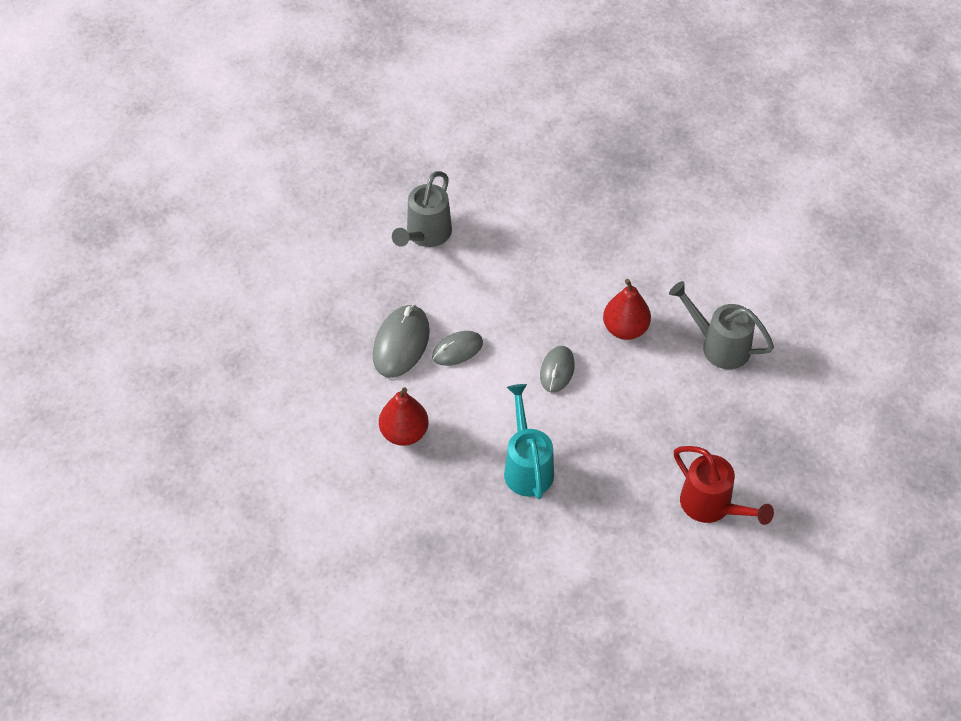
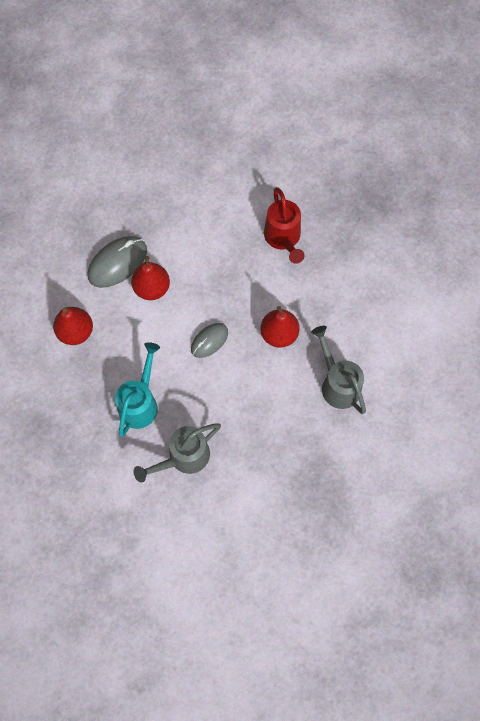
camera: 30 degrees right, 15 degrees up
grey watering can [392,171,452,247] -> grey watering can moved to [134,423,221,483]
grey mouse [432,331,483,366] -> red pear [131,256,170,300]
red watering can [674,446,774,525] -> red watering can moved to [264,187,304,264]

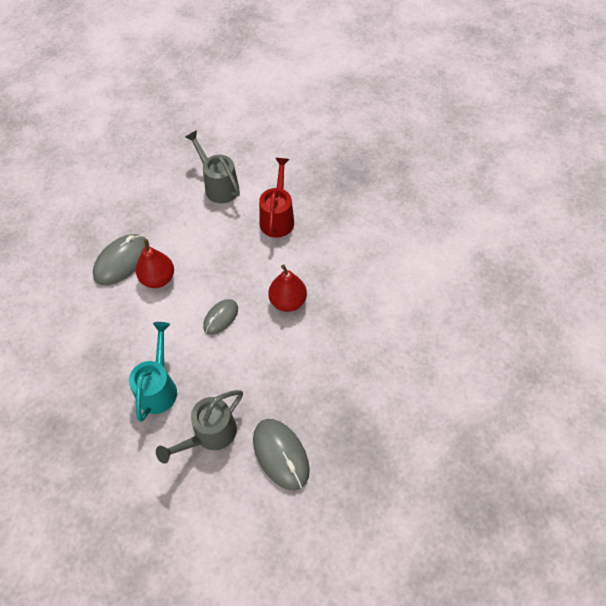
camera: 10 degrees left, 10 degrees down
red pear [53,307,93,345] -> none
red watering can [264,187,304,264] -> red watering can turned 150 degrees counterclockwise [259,158,294,238]
grey watering can [311,326,366,414] -> grey watering can moved to [185,130,240,203]
none -> grey mouse [253,419,310,491]

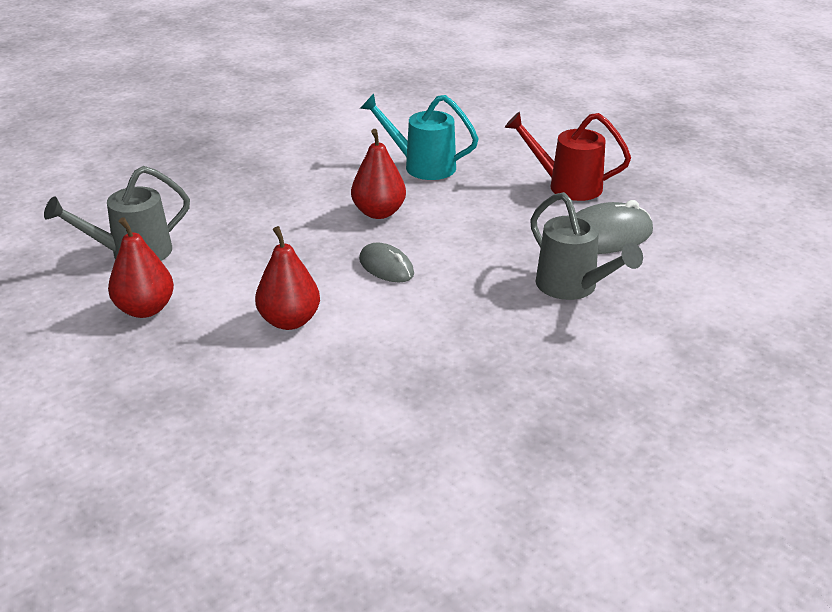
camera: 80 degrees left, 25 degrees down
grey mouse [93,234,150,285] -> none
turquoise watering can [129,322,177,422] -> turquoise watering can moved to [360,94,478,180]
red watering can [259,158,294,238] -> red watering can moved to [505,112,631,201]
none -> red pear [108,217,174,318]

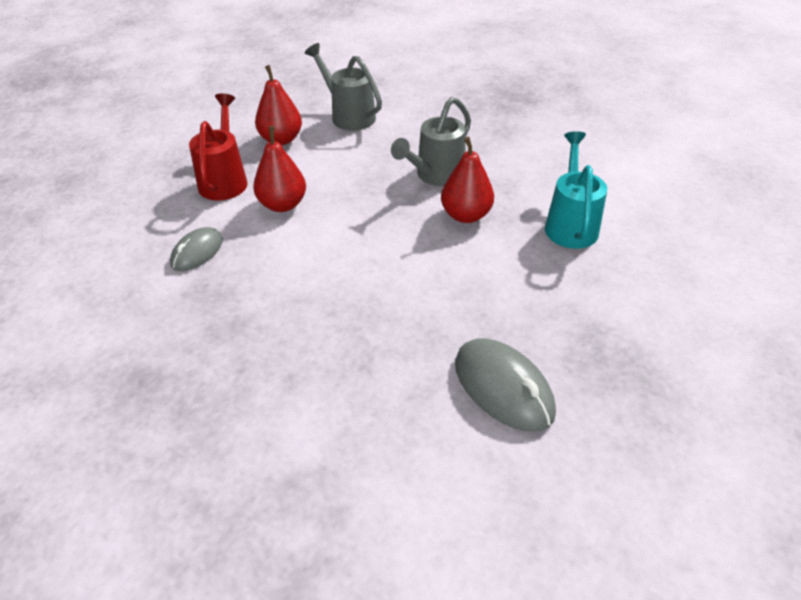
camera: 75 degrees right, 10 degrees up
grey mouse [359,242,414,282] -> grey mouse moved to [170,227,223,271]
red watering can [505,112,631,201] -> red watering can moved to [189,93,248,201]
grey watering can [530,192,643,300] -> grey watering can moved to [391,97,471,186]

